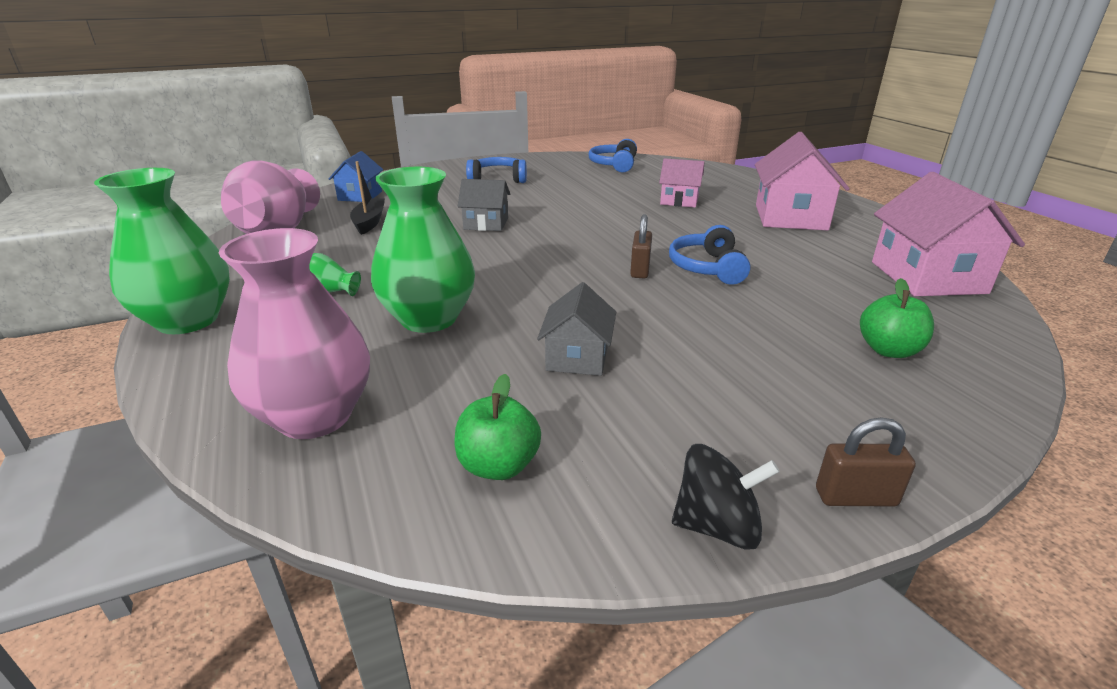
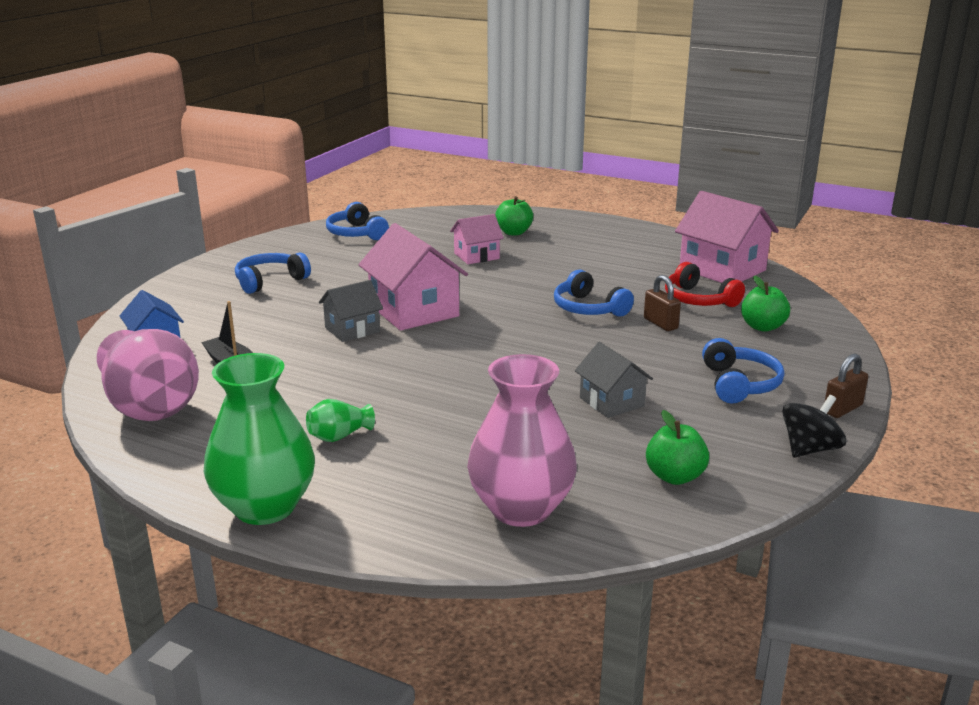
camera: 40 degrees left, 5 degrees down
green vase [371,167,475,333] -> none
brown padlock [630,214,652,279] -> brown padlock moved to [644,275,681,331]
pink house [755,132,850,230] -> pink house moved to [358,223,468,331]
none -> green apple [495,196,533,236]
none -> red headphones [665,262,745,307]
none -> blue headphones [702,338,784,404]

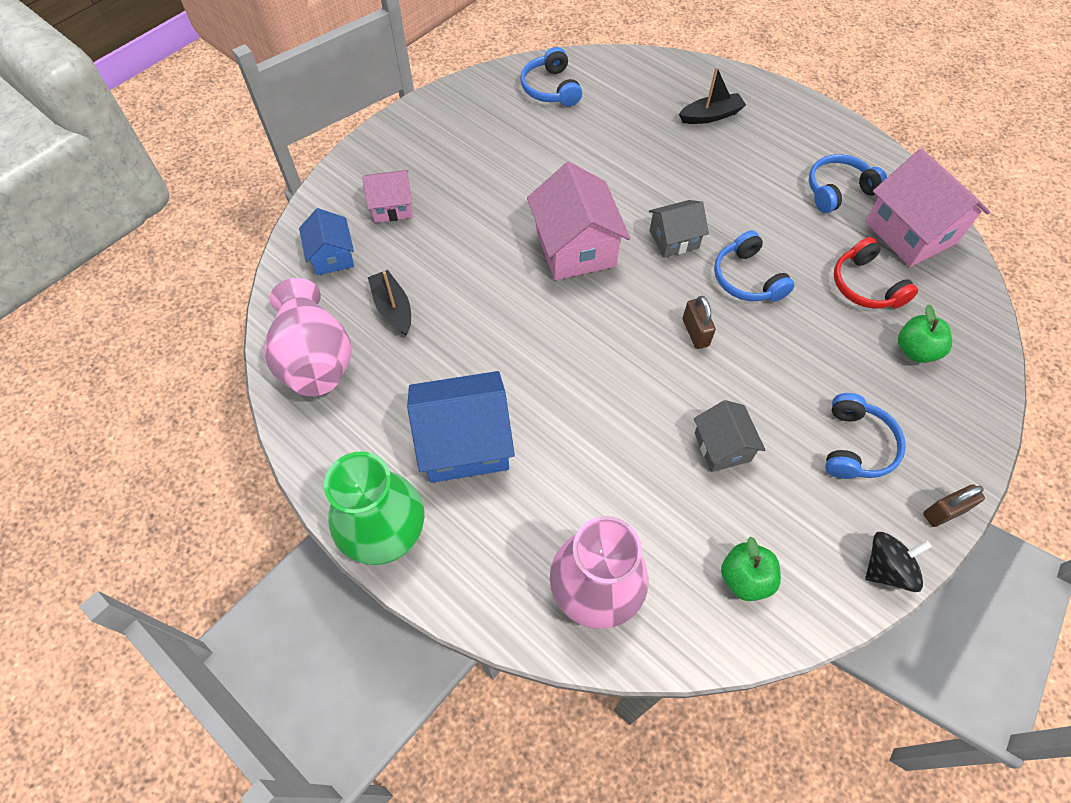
camera: 15 degrees right, 35 degrees up
blue headphones [235,253,311,294] -> blue headphones moved to [809,154,887,213]
green vase [306,399,375,442] -> blue house [407,371,515,483]
grey house [319,280,383,342] -> grey house moved to [649,200,709,258]
pink house [450,214,504,264] -> pink house moved to [362,170,413,223]
green apple [495,196,533,236] -> black boat [679,67,746,124]
brown padlock [644,275,681,331] -> brown padlock moved to [683,296,716,349]

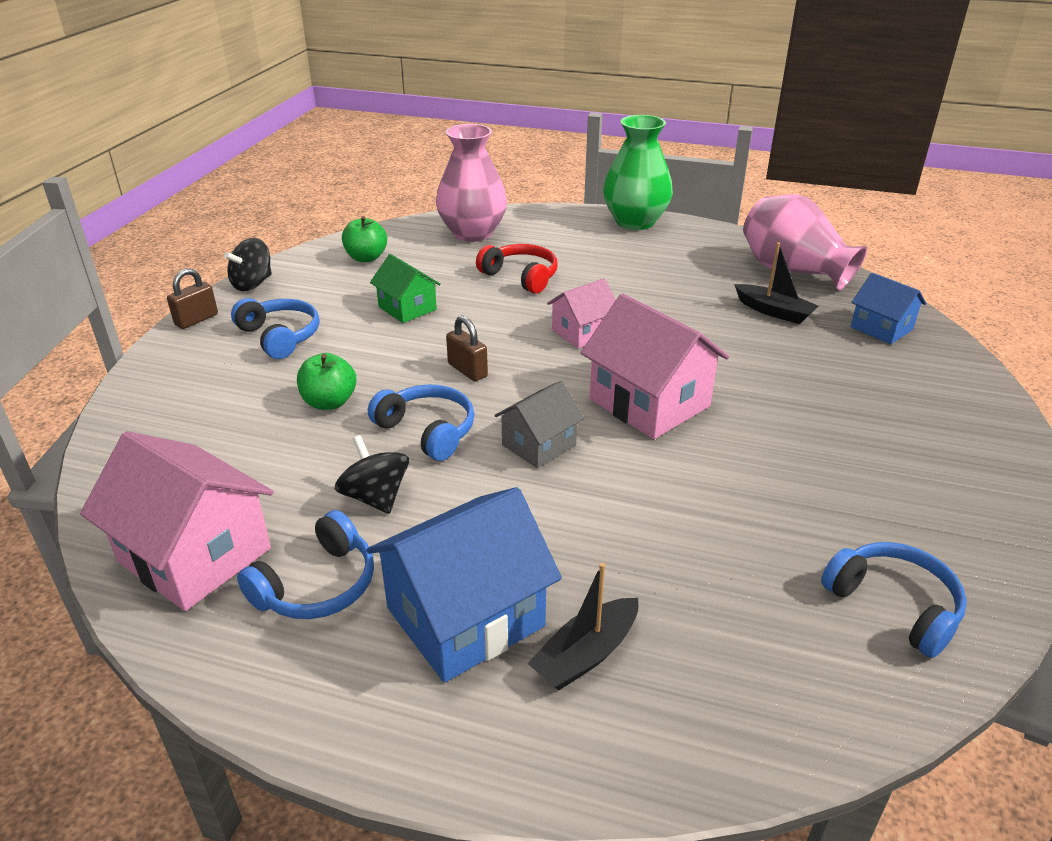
camera: 155 degrees right, 25 degrees down
pink house [362,170,413,223] -> pink house moved to [547,278,616,348]
blue house [407,371,515,483] -> blue house moved to [366,487,562,683]
grey house [694,400,765,472] -> green house [370,254,441,323]
blue headphones [825,393,906,479] -> blue headphones turned 150 degrees clockwise [231,298,319,359]
red headphones [834,237,918,309] -> red headphones moved to [476,244,558,293]
green apple [898,304,952,363] -> green apple moved to [297,353,356,410]
none -> black spinning top [335,435,409,514]

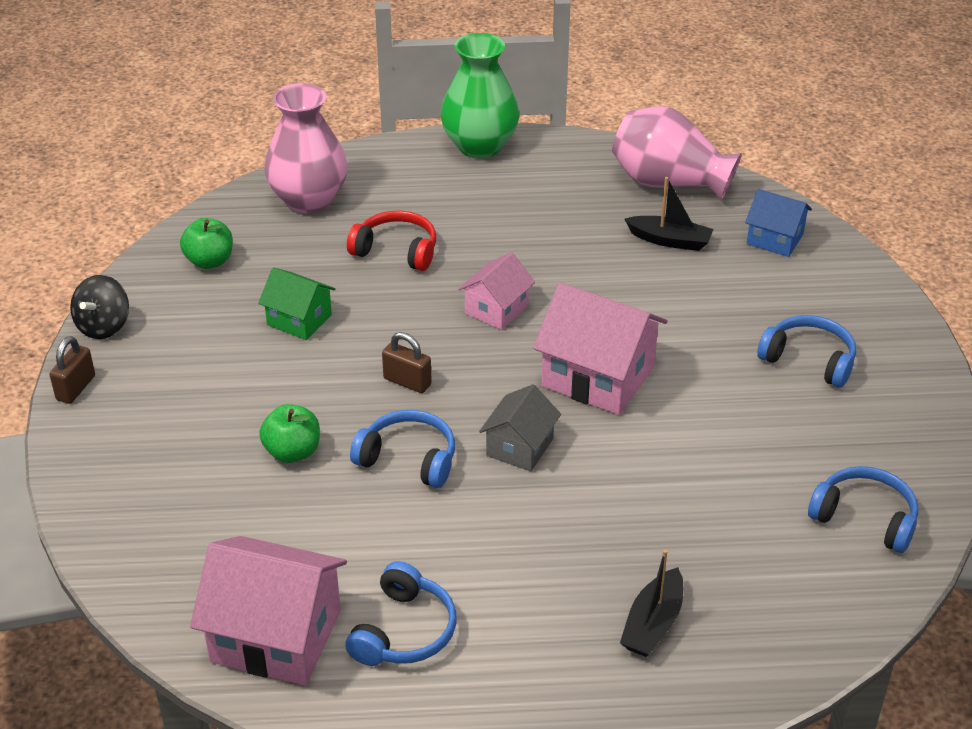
camera: 20 degrees left, 5 degrees up
blue headphones [231,298,319,359] -> blue headphones moved to [757,315,856,388]
black spinning top [335,435,409,514] -> none
blue house [366,487,562,683] -> none

